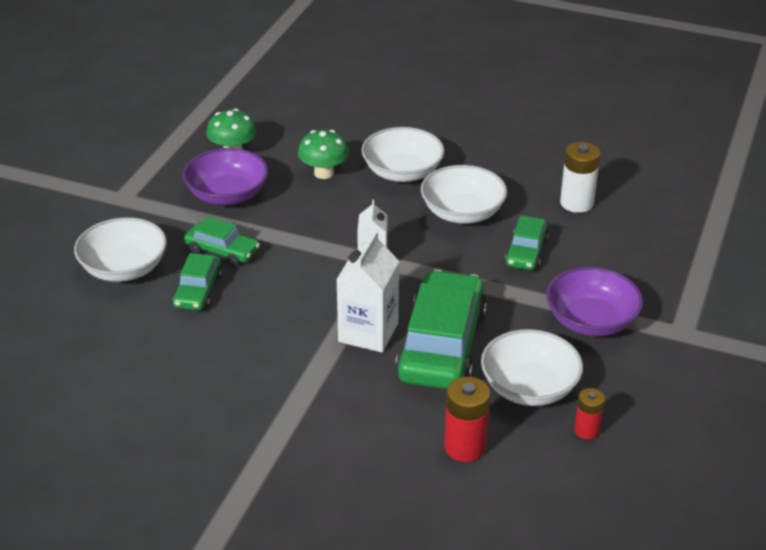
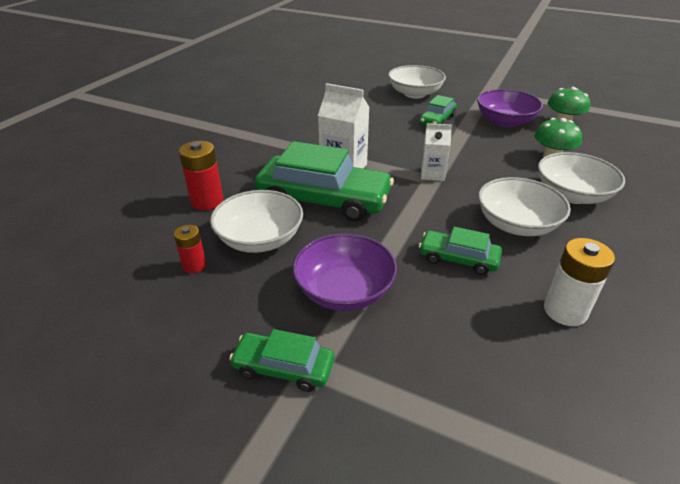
camera: 95 degrees right, 0 degrees up
green car [173,253,222,310] -> green car moved to [229,329,334,392]

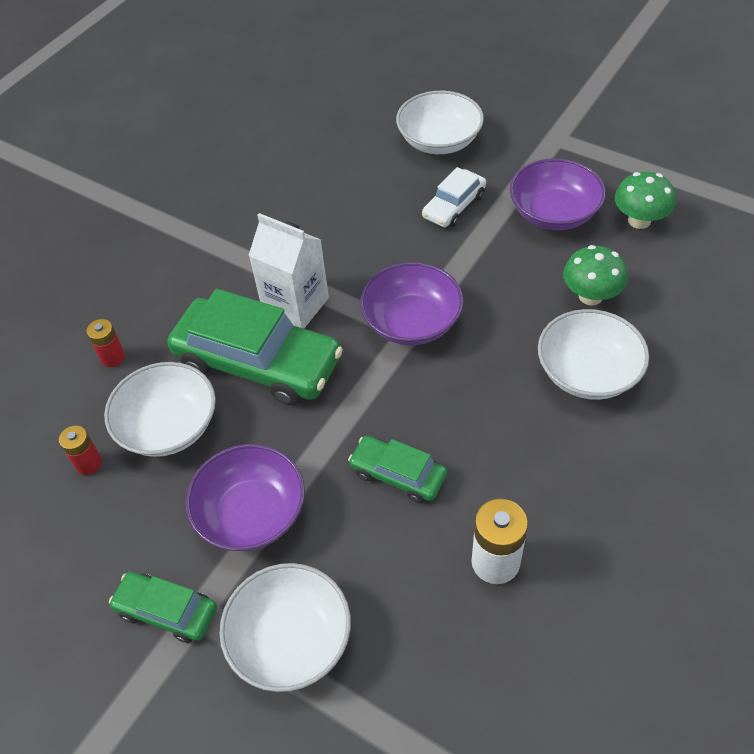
camera: 10 degrees right, 15 degrees up
red battery [179,141,223,210] -> red battery [87,319,125,367], size x0.62
green car [419,95,457,126] -> white car [422,167,486,227]
white carton [421,123,452,181] -> purple bowl [360,262,464,345]
white bowl [478,177,571,236] -> white bowl moved to [219,563,351,692]

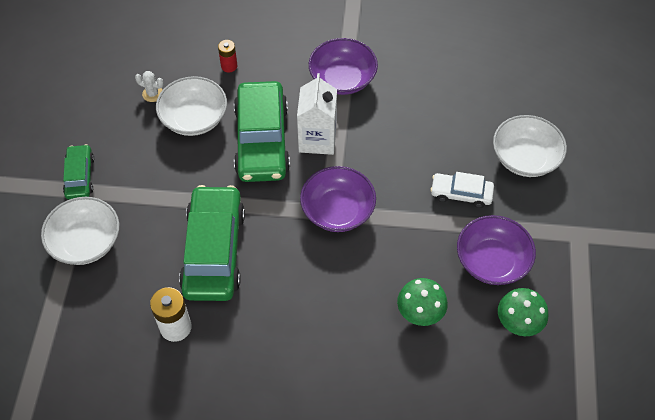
camera: 60 degrees right, 5 degrees up
red battery [59,425,102,475] -> white cactus [135,71,164,102]
purple bowl [185,444,305,551] -> purple bowl moved to [309,38,378,95]
green car [348,436,447,503] -> green car [179,185,245,301], size x1.94
white bowl [538,309,649,400] -> none

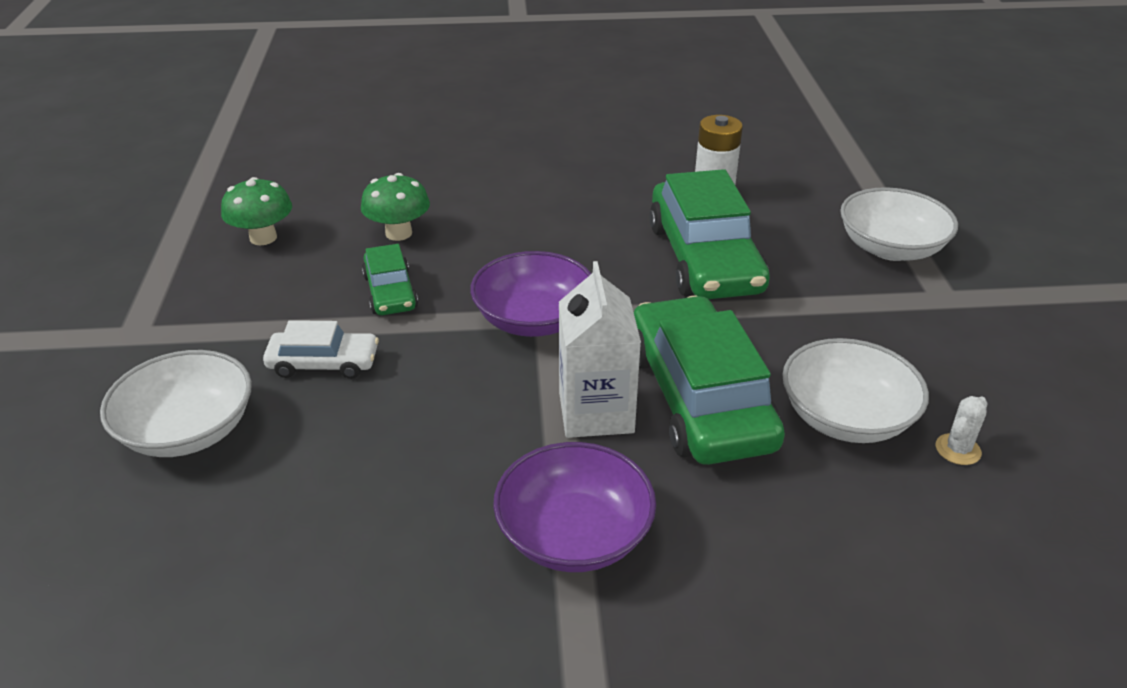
camera: 170 degrees right, 20 degrees down
green car [63,144,94,199] -> green car moved to [362,244,418,315]
white cactus [135,71,164,102] -> white cactus turned 60 degrees counterclockwise [936,396,988,465]
red battery [218,40,237,72] -> none
purple bowl [457,215,536,285] -> none

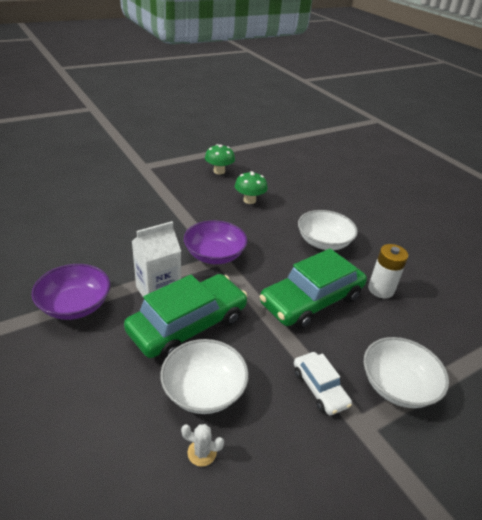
camera: 60 degrees right, 0 degrees up
white bowl [100,350,252,457] -> white bowl moved to [298,210,358,250]
white car [263,320,379,379] -> white car moved to [294,352,352,415]
green car [362,244,418,315] -> none

